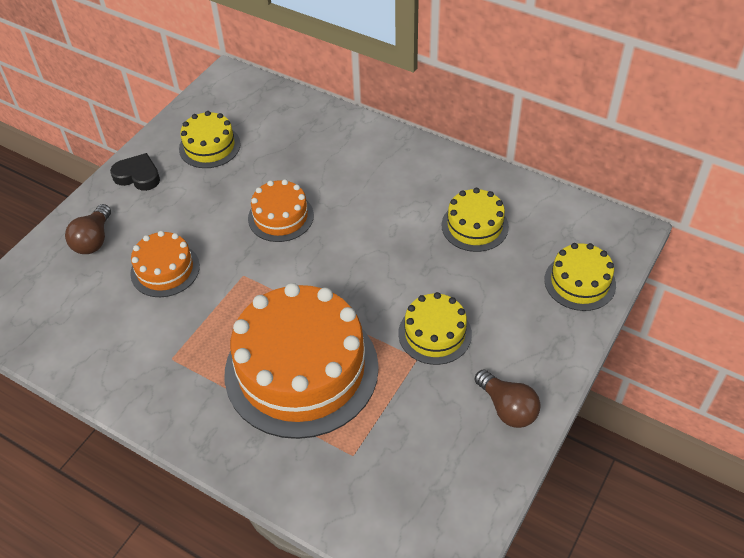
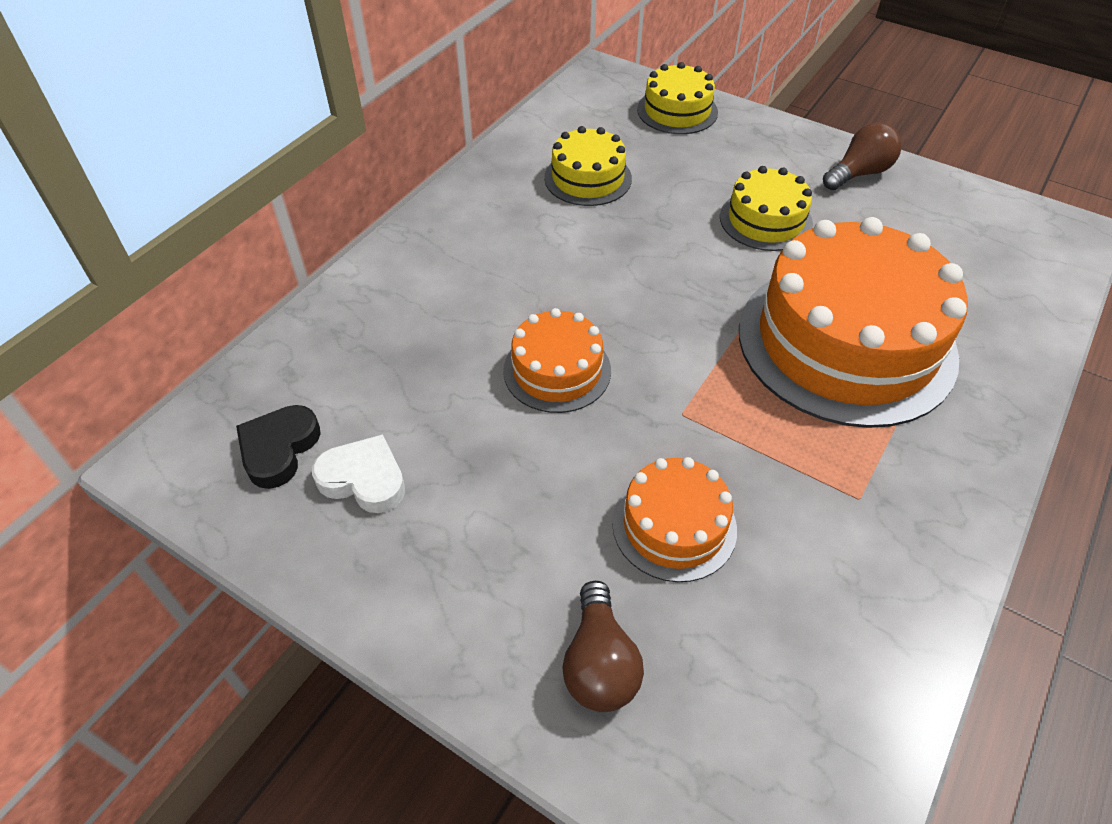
camera: 90 degrees left, 0 degrees up
brown light bulb [65,204,111,254] -> brown light bulb turned 75 degrees clockwise [562,581,644,712]
black heart [110,153,160,191] -> black heart moved to [236,405,321,489]
yellow cake [179,111,241,168] -> white heart [312,434,405,513]

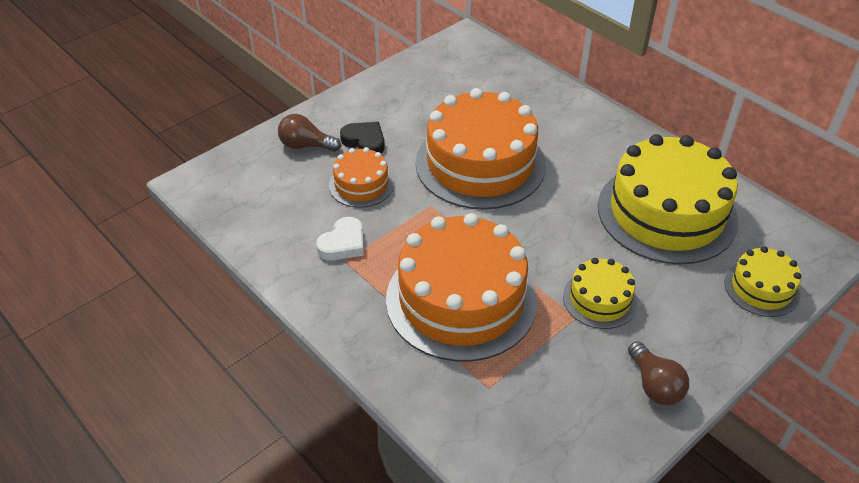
camera: 105 degrees right, 5 degrees down
black heart [236,405,321,489] -> black heart moved to [340,122,385,153]
white heart [312,434,405,513] -> white heart moved to [316,217,364,261]
orange cake [503,308,611,413] -> orange cake [416,88,546,210], size x2.04
yellow cake [544,126,632,206] -> yellow cake [598,134,738,264], size x2.04

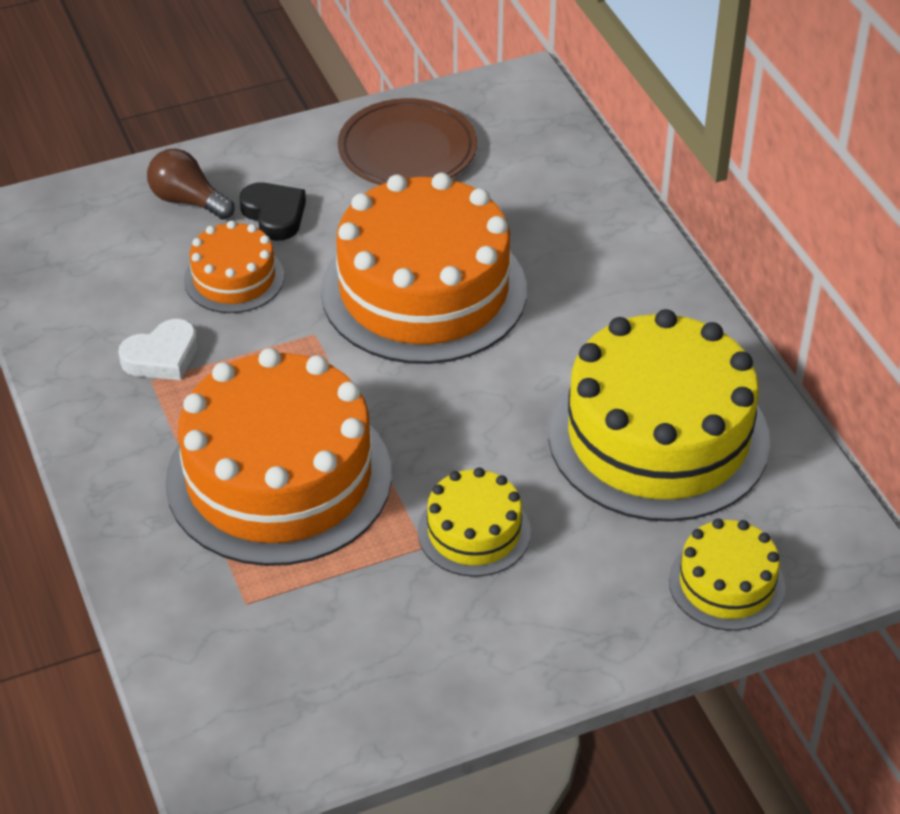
camera: 20 degrees right, 0 degrees up
brown light bulb [628,341,689,405] -> none
none -> brown plate [338,98,477,185]

